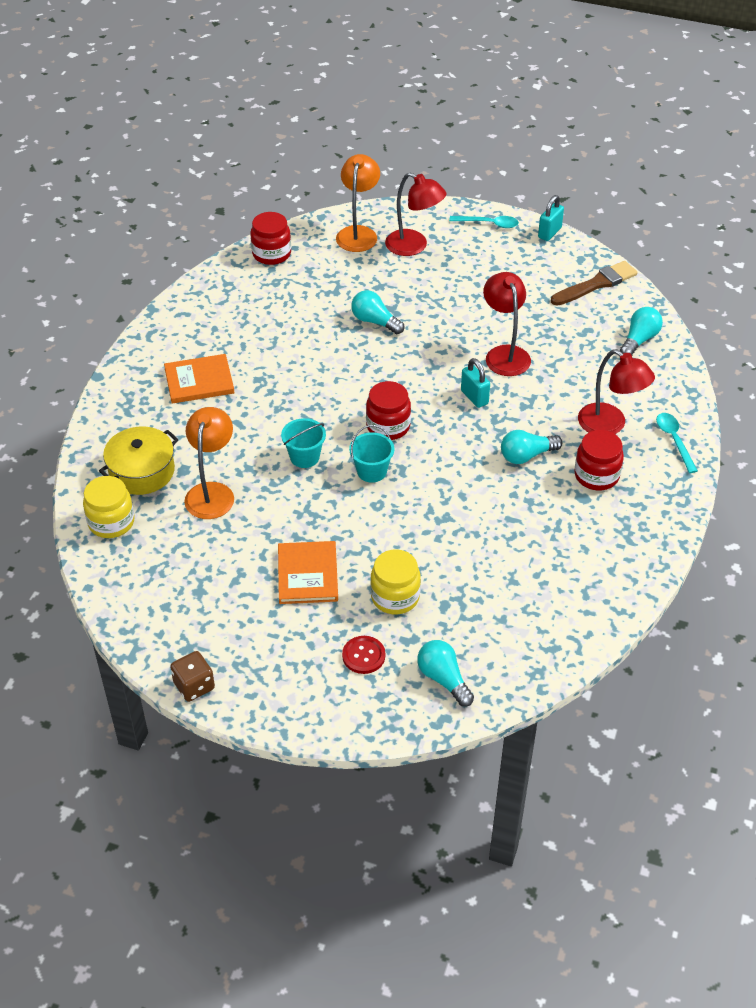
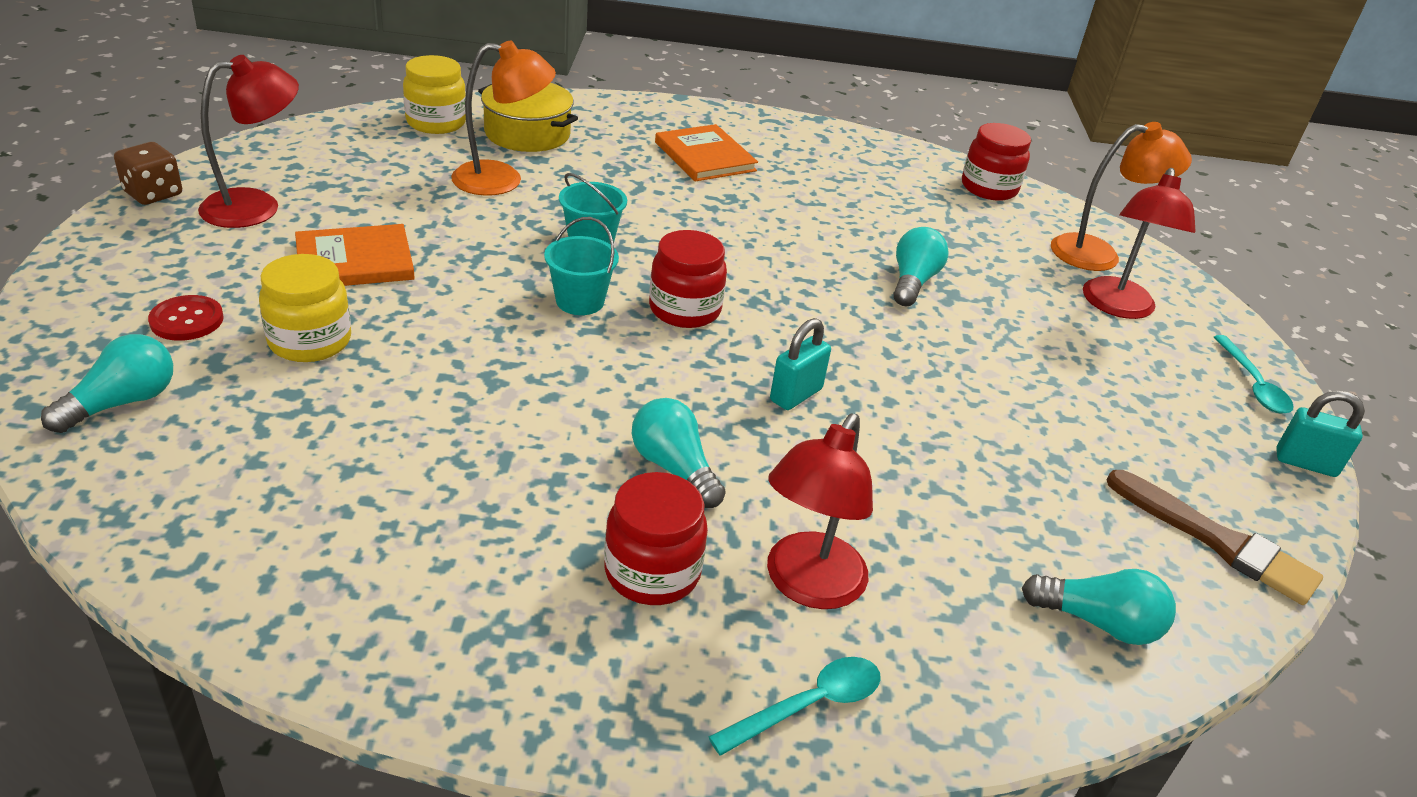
camera: 70 degrees right, 10 degrees down
red lamp [483,272,531,376] -> red lamp moved to [198,55,299,228]

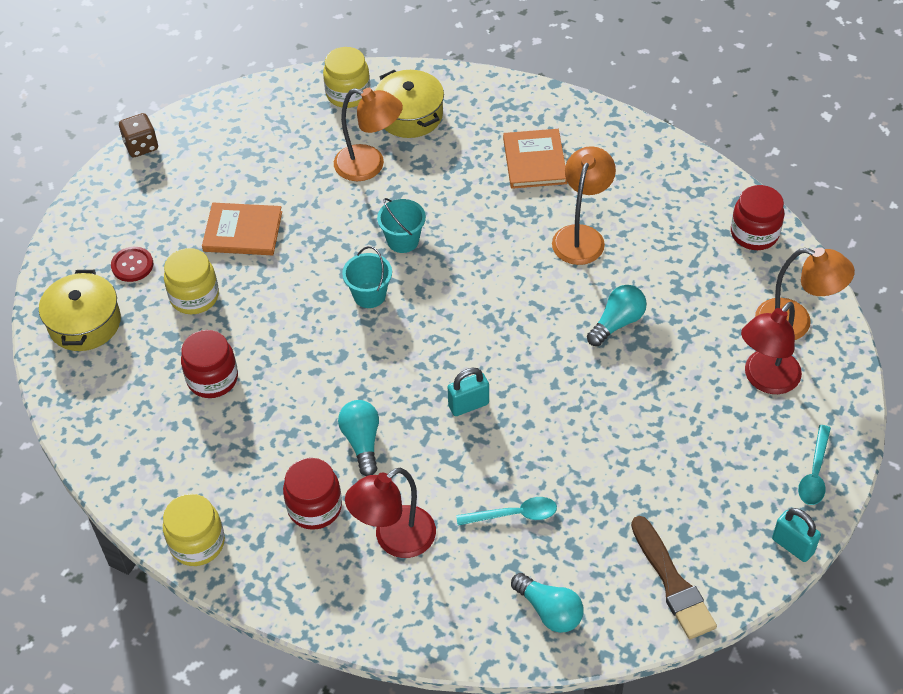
camera: 30 degrees right, 15 degrees up
turquoise light bulb [41,334,173,433] -> yellow pot [39,270,121,351]
red lamp [198,55,299,228] -> none
red jar [649,230,727,328] -> red jar moved to [181,330,238,398]
turquoise spoon [709,657,881,756] -> turquoise spoon moved to [456,497,557,526]
none -> yellow jar [163,494,225,566]
none -> orange lamp [552,146,616,265]

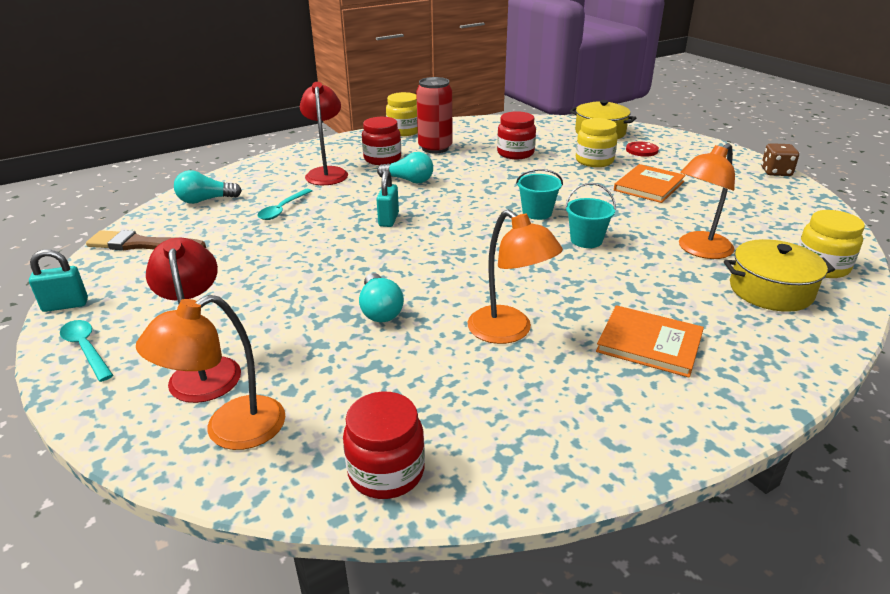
camera: 120 degrees right, 20 degrees down
none -> red can [416,77,452,153]

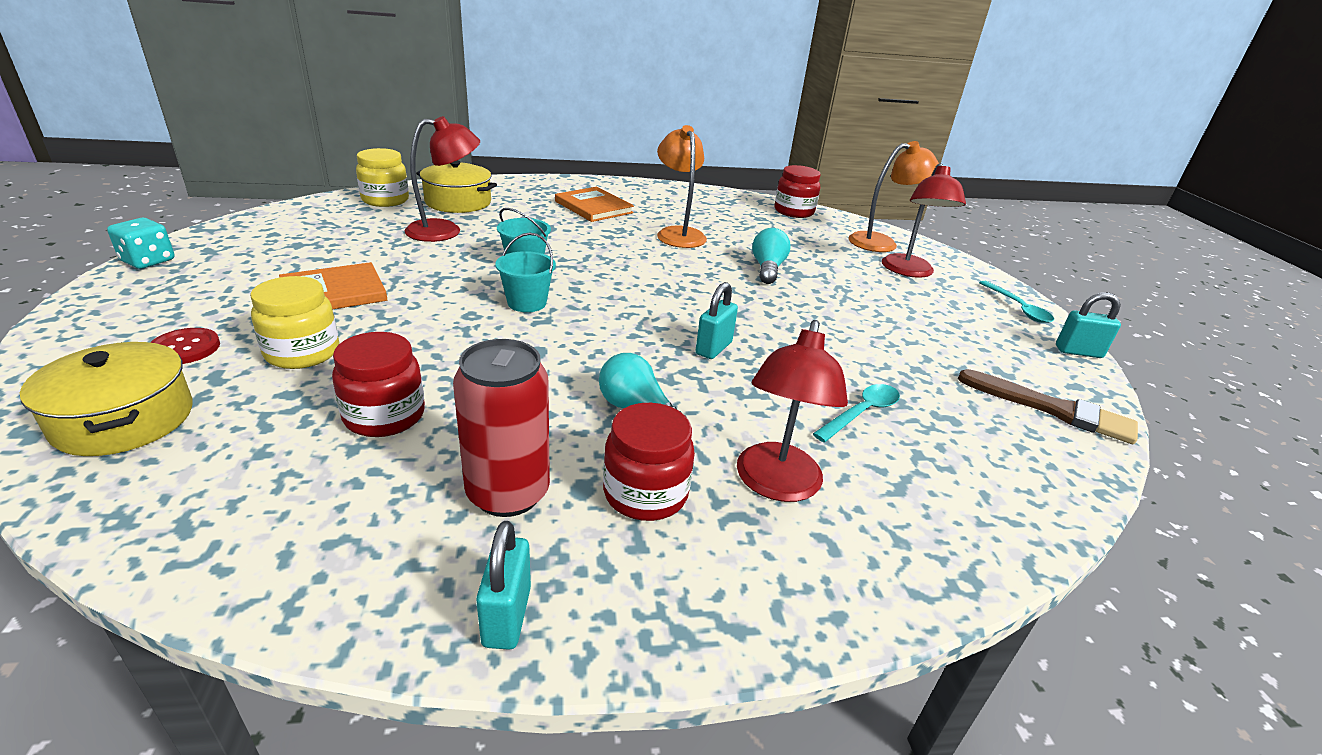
camera: 160 degrees left, 0 degrees up
turquoise light bulb [174,170,242,204] -> none
yellow jar [386,92,418,136] -> turquoise padlock [476,521,531,650]
orange lamp [679,143,735,259] -> red lamp [405,116,480,242]
brown dice [761,143,799,176] -> turquoise dice [107,218,175,269]

